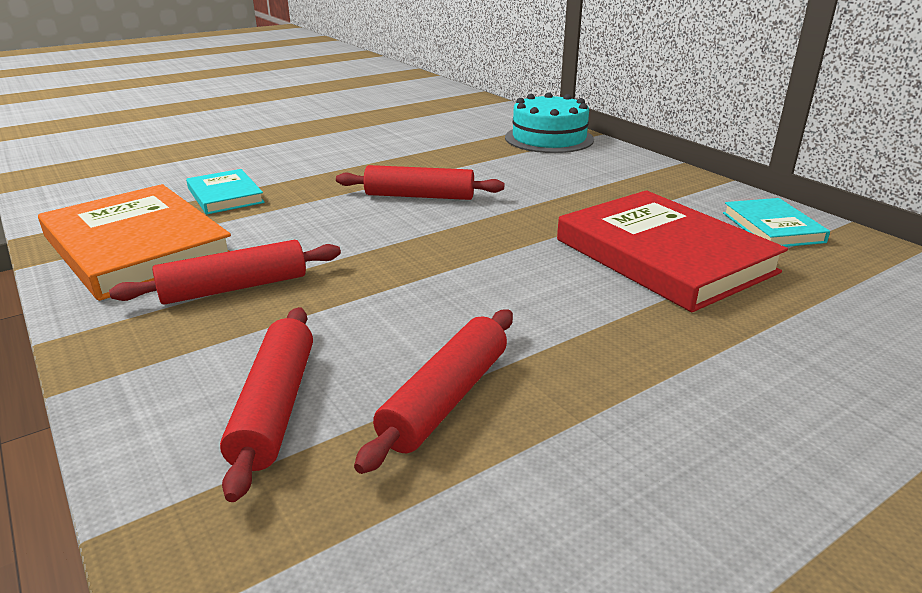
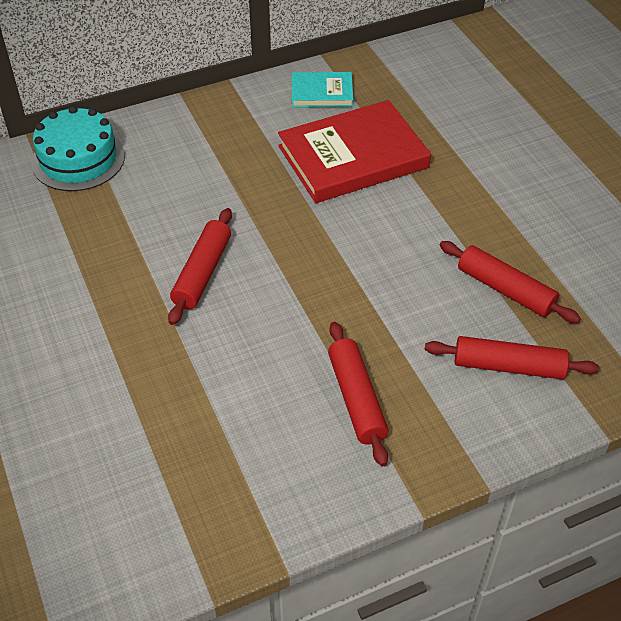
camera: 80 degrees left, 20 degrees up
orange book [38,184,231,301] -> none
turquoise book [186,169,265,215] -> none

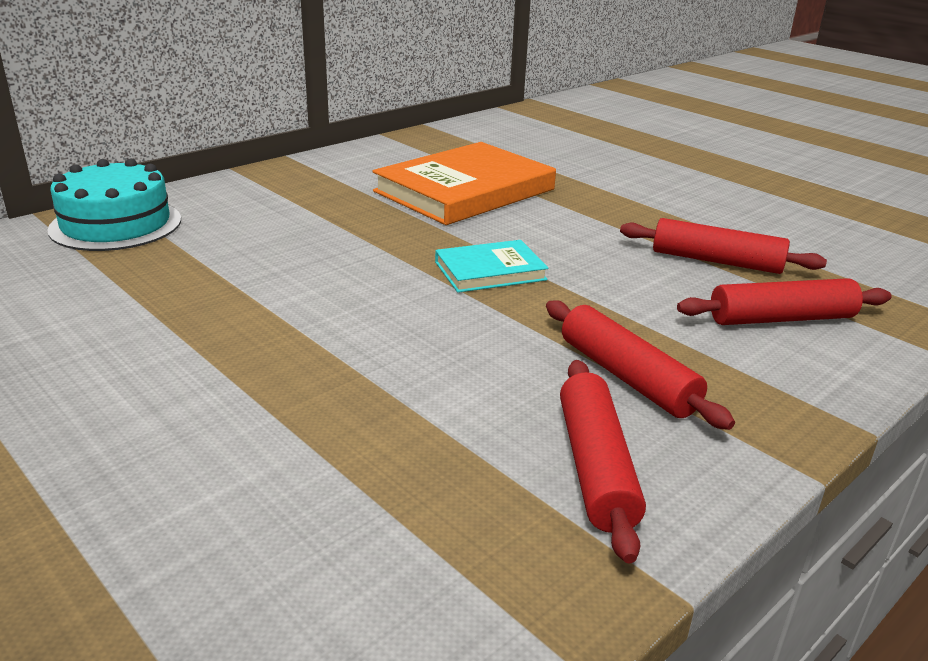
camera: 20 degrees left, 20 degrees down
red rolling pin [168,208,232,325] -> red rolling pin moved to [560,360,646,564]
red book [278,100,431,203] -> orange book [373,142,556,225]
turquoise book [292,72,353,107] -> turquoise book moved to [435,240,548,293]

